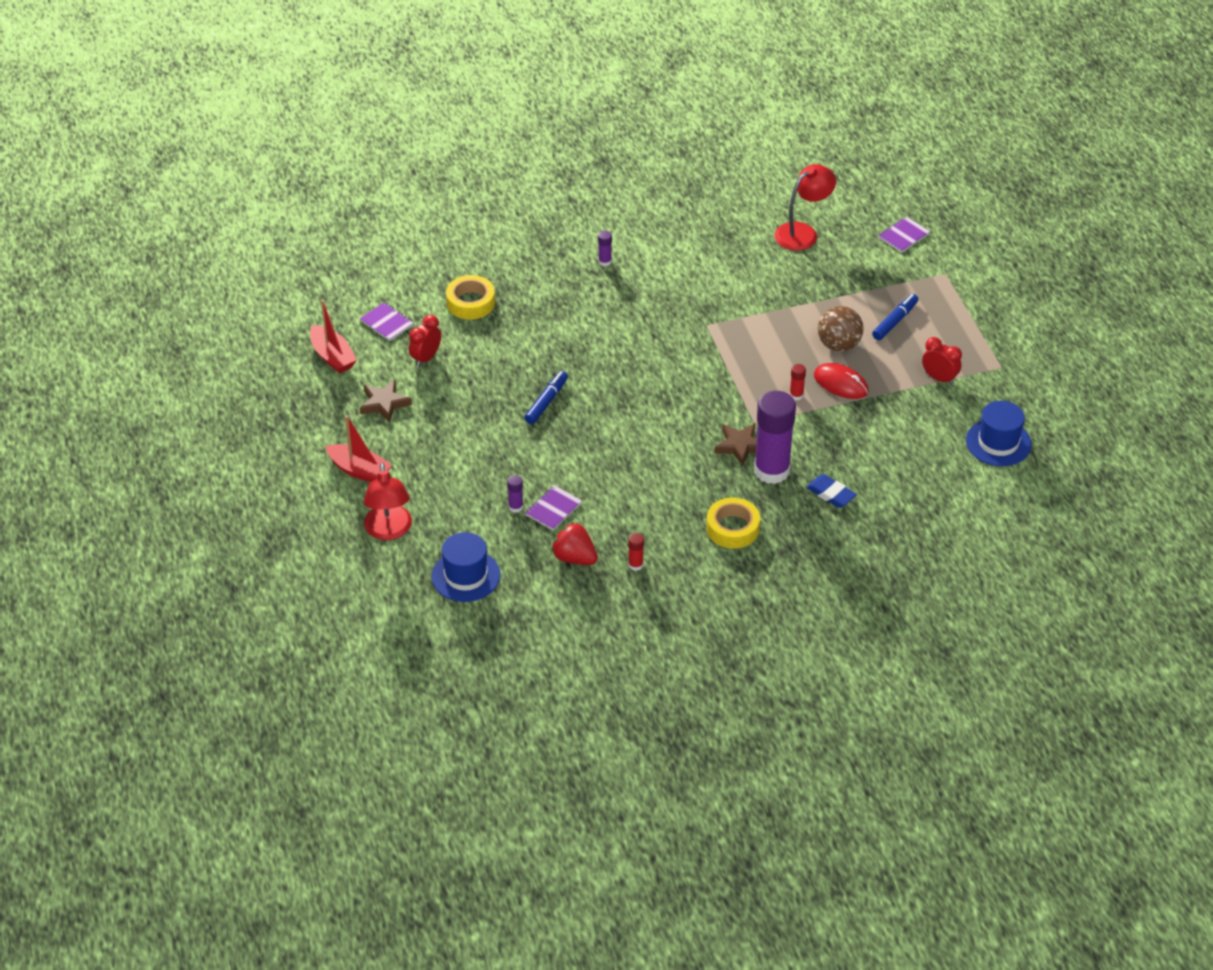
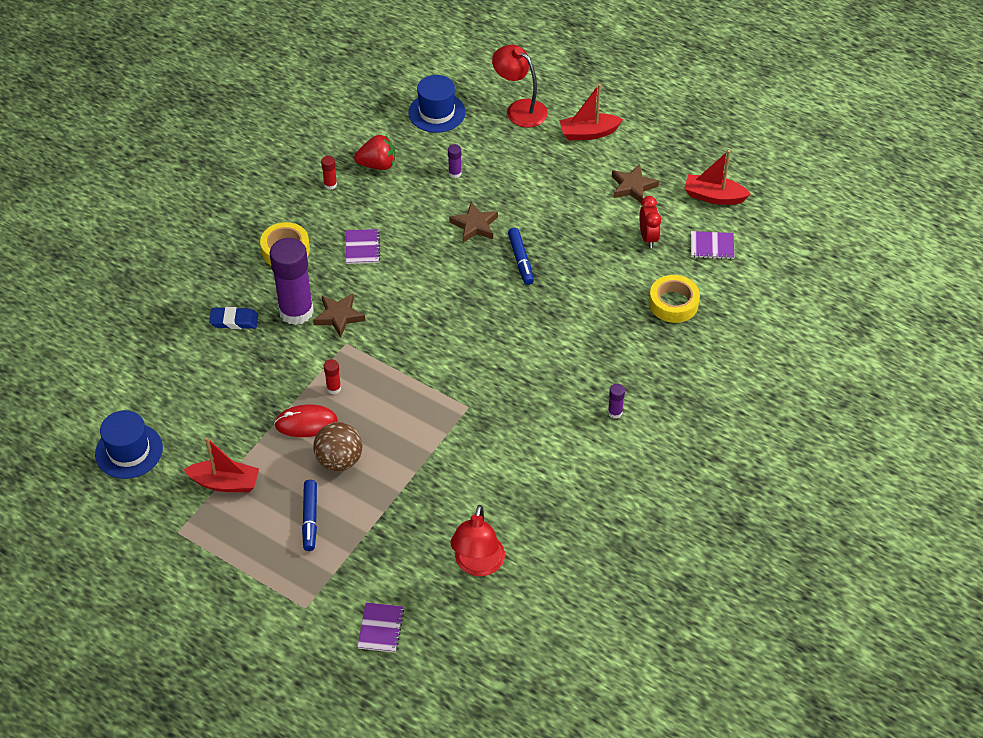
camera: 140 degrees right, 5 degrees up
purple notebook [525,485,582,530] -> purple notebook moved to [346,229,380,264]
red clock [922,337,962,385] -> red boat [184,437,259,492]
none -> brown star [449,202,498,243]

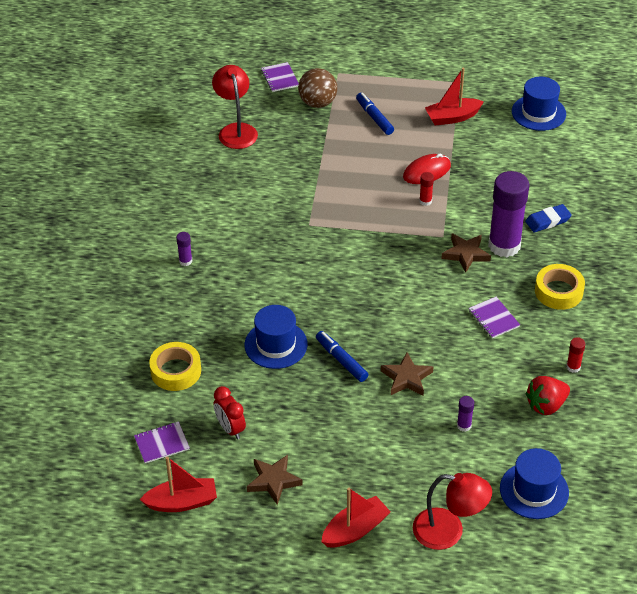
camera: 155 degrees right, 5 degrees down
brown ball [313,422,362,471] -> brown ball moved to [298,68,337,108]
none -> blue hat [245,305,308,369]

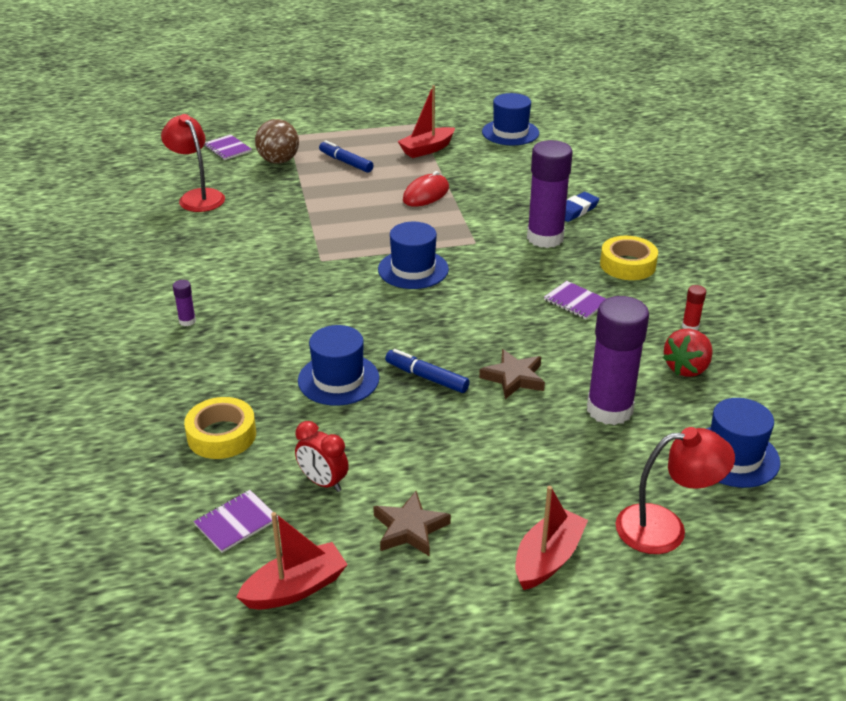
camera: 20 degrees left, 10 degrees down
red glue stick [419,172,434,206] -> none
brown star [441,233,491,273] -> none
purple glue stick [457,396,474,432] -> purple glue stick [587,296,649,425], size x2.47
none -> blue hat [378,222,449,289]

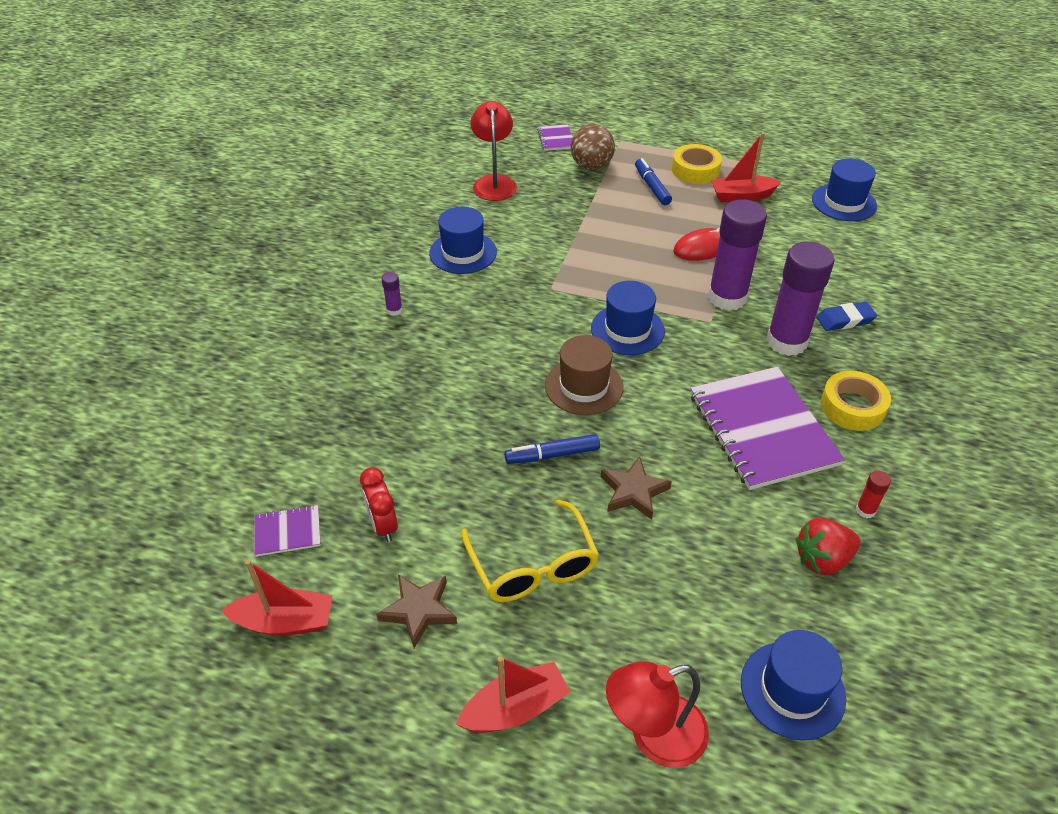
camera: 30 degrees right, 10 degrees up
yellow tape [184,397,256,459] -> yellow tape moved to [672,144,722,184]
blue hat [298,325,379,406] -> blue hat moved to [429,207,497,274]
blue marker [385,349,470,393] -> blue marker turned 75 degrees counterclockwise [504,434,600,464]
purple notebook [544,281,606,319] -> purple notebook [690,367,845,490], size x2.30
purple glue stick [587,296,649,425] -> purple glue stick moved to [708,199,767,311]
red lamp [615,427,735,554] -> red lamp turned 135 degrees clockwise [606,661,709,768]
none -> yellow glasses [462,500,599,602]
none -> brown hat [545,335,623,415]

